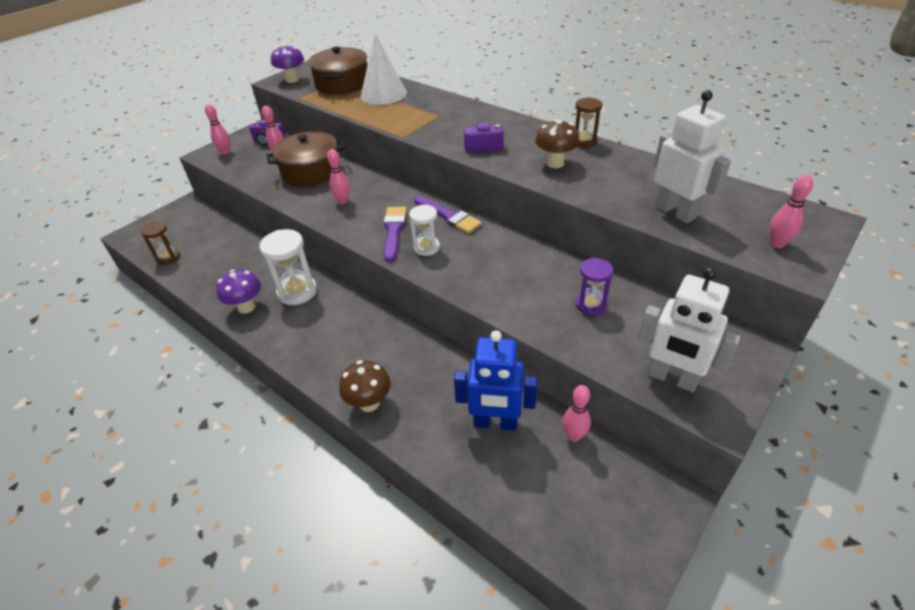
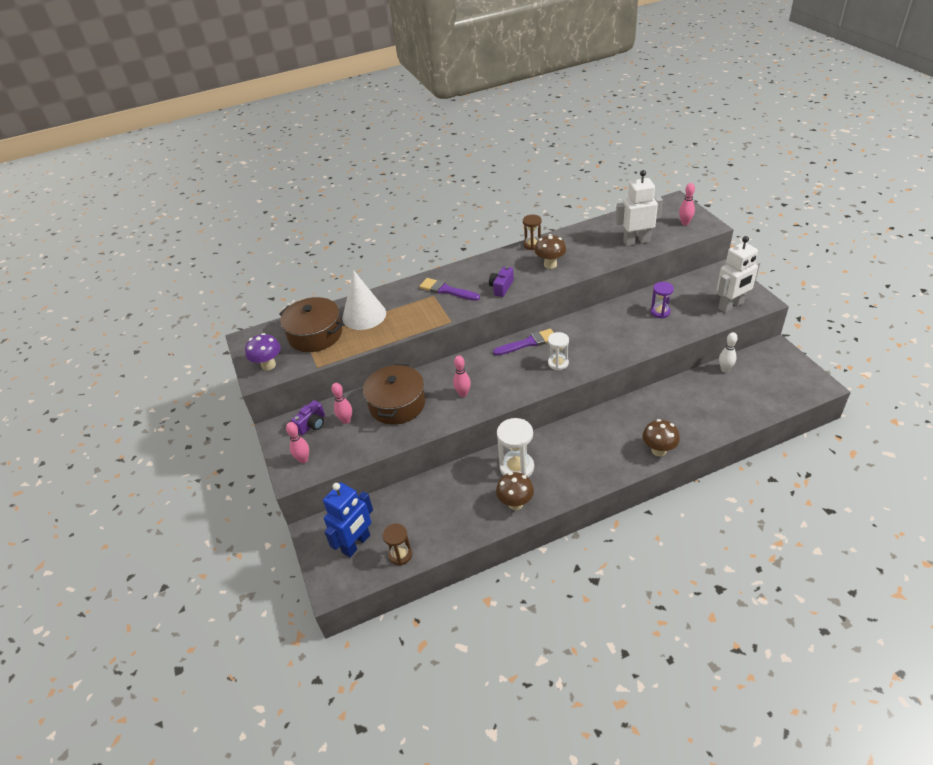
camera: 60 degrees left, 0 degrees up
purple mushroom [216,269,261,314] -> brown mushroom [496,472,534,510]
purple brush [384,207,407,262] -> purple brush moved to [419,278,480,301]
blue robot [454,330,538,431] -> blue robot moved to [323,482,373,557]
pink bowling pin [563,385,591,442] -> white bowling pin [719,332,738,372]

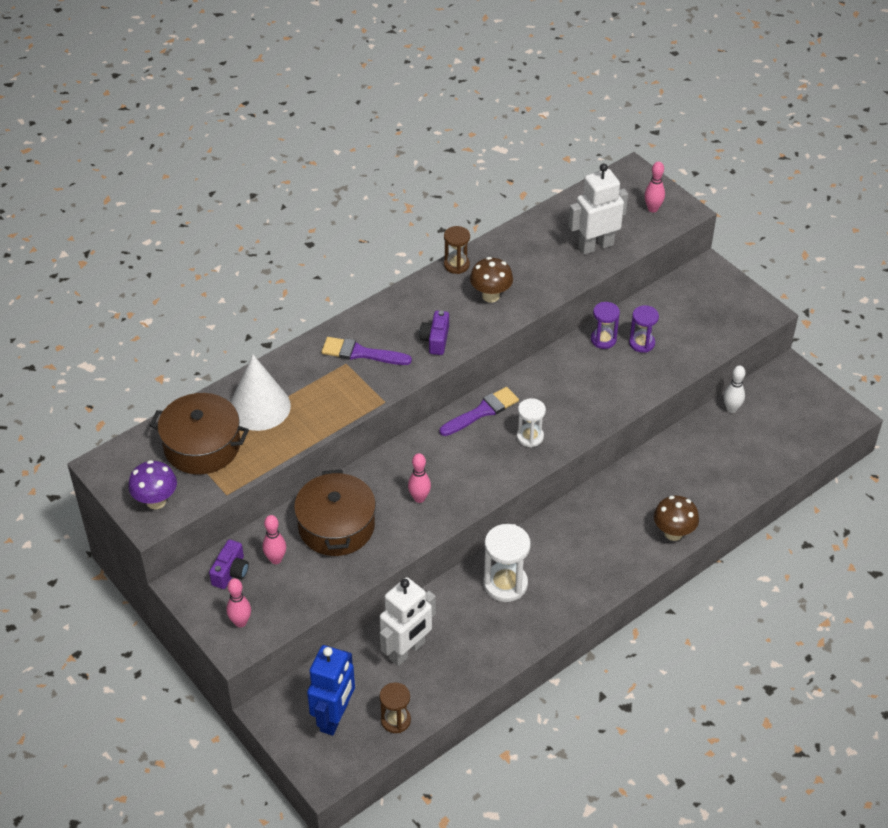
camera: 20 degrees left, 5 degrees up
brown mushroom [496,472,534,510] -> none
white robot [717,236,761,313] -> white robot moved to [380,577,436,666]
none -> purple hourglass [591,302,620,349]

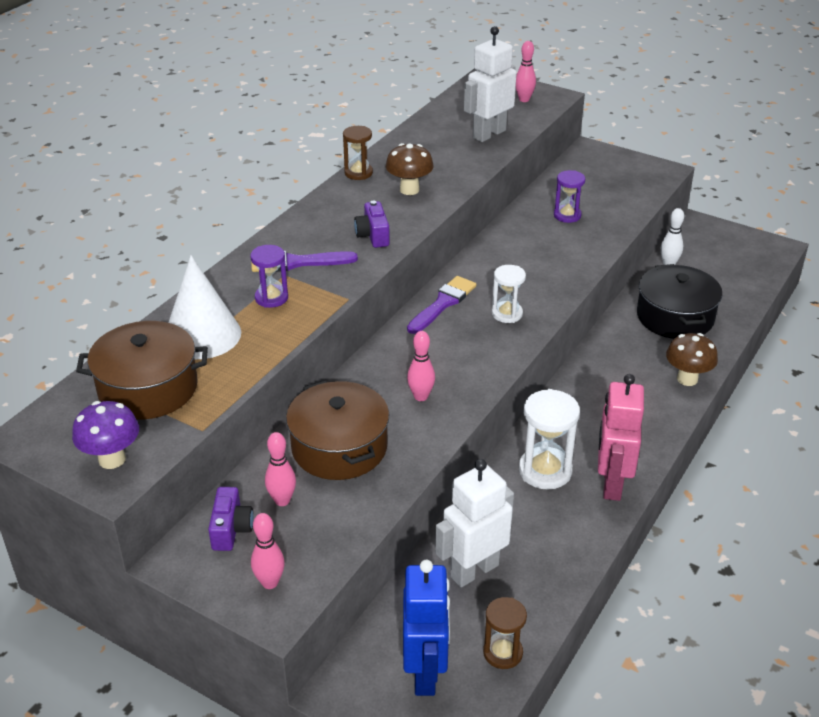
camera: 20 degrees left, 10 degrees down
white robot [380,577,436,666] -> white robot turned 150 degrees counterclockwise [435,459,514,588]
purple hourglass [591,302,620,349] -> purple hourglass moved to [250,245,288,308]
none -> pink robot [598,374,644,501]
none -> black pot [637,264,723,339]

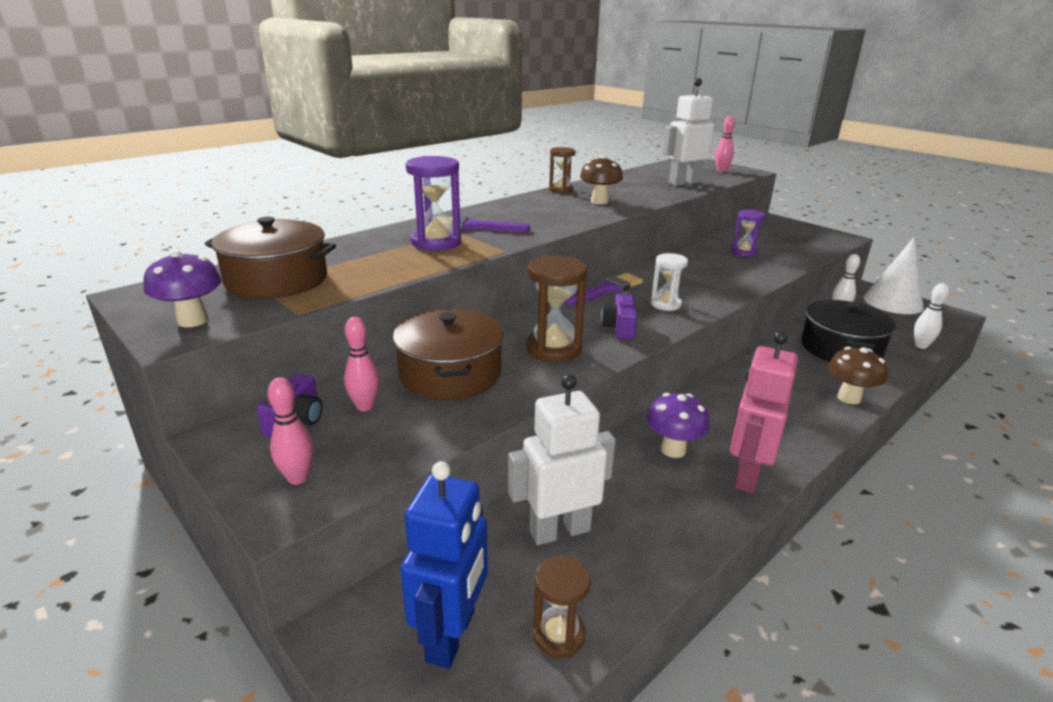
camera: 15 degrees right, 10 degrees down
white cone [168,255,241,359] -> white cone moved to [863,237,924,314]
purple hourglass [250,245,288,308] -> purple hourglass [406,156,461,251], size x1.58
purple camera [354,200,390,248] -> purple camera moved to [601,292,637,339]
pink bowling pin [407,331,435,401] -> brown hourglass [526,255,587,362]
white hourglass [519,389,580,490] -> purple mushroom [647,393,710,458]
none -> white bowling pin [914,283,949,349]

